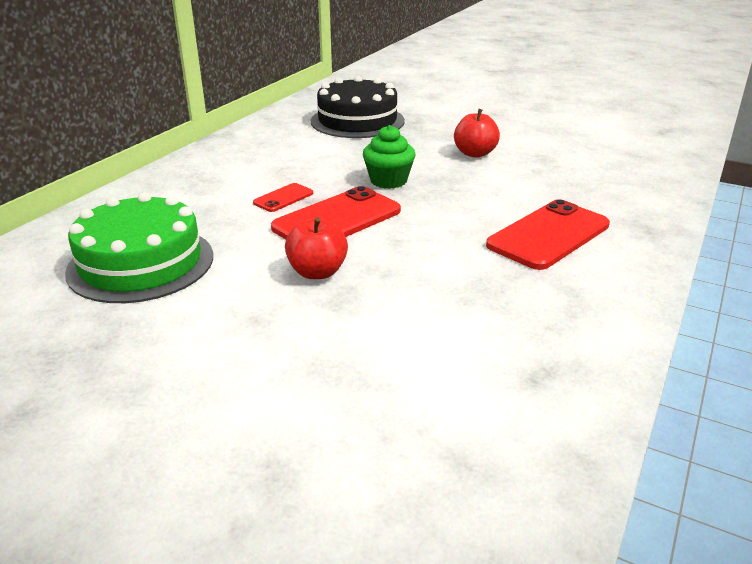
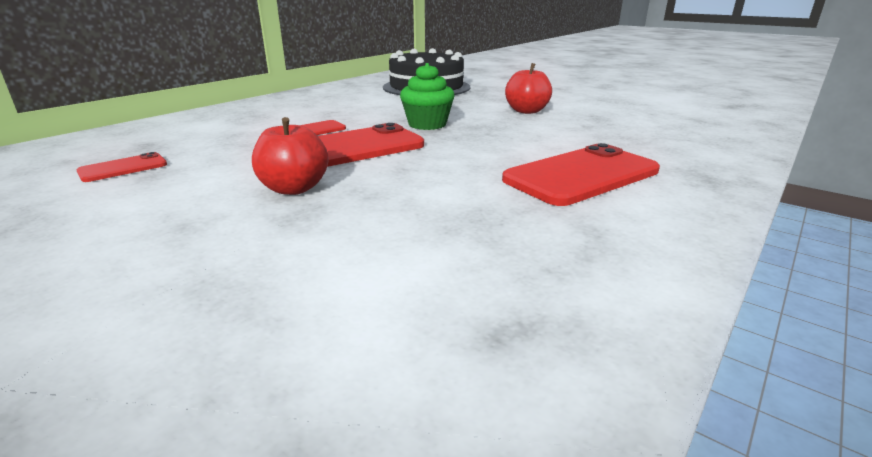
camera: 10 degrees right, 5 degrees down
green cake [65,192,213,303] -> red phone [77,152,167,182]

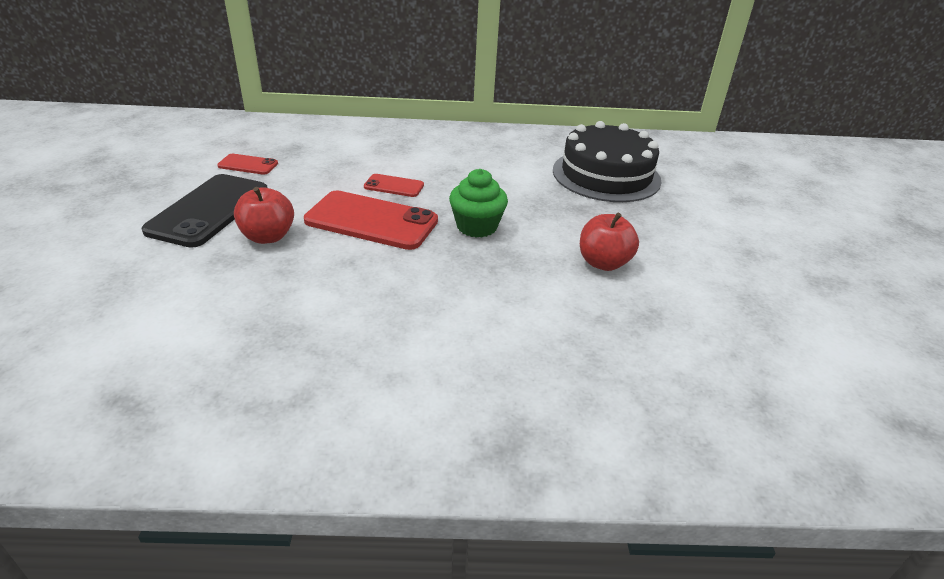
camera: 50 degrees right, 10 degrees up
red phone [502,143,660,206] -> none
none -> black phone [142,174,267,248]

